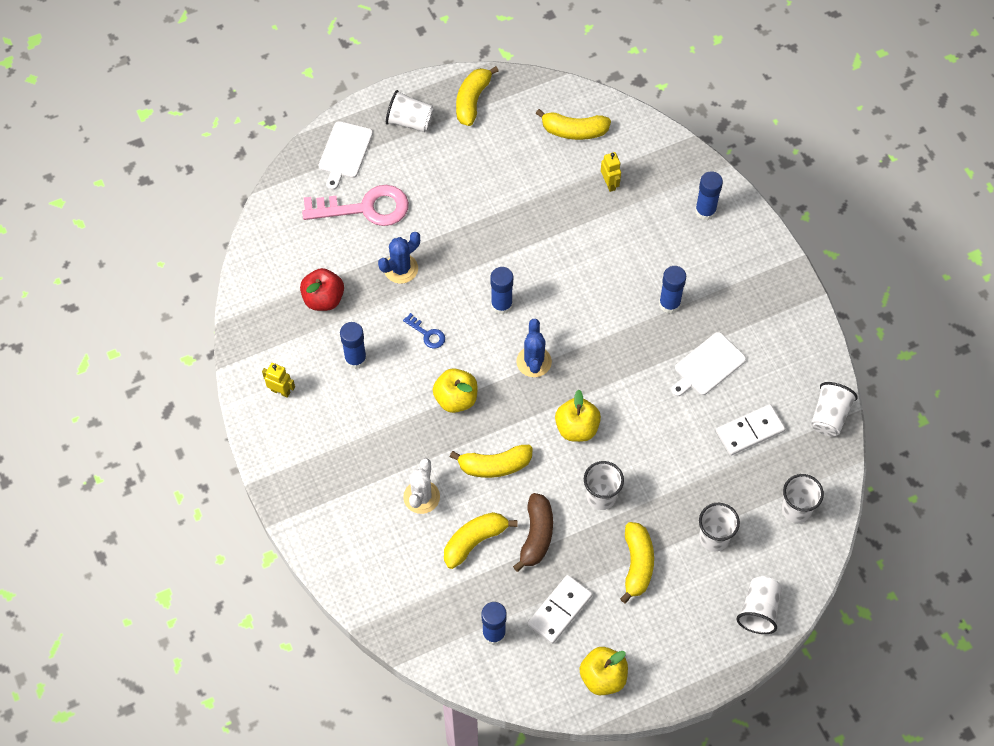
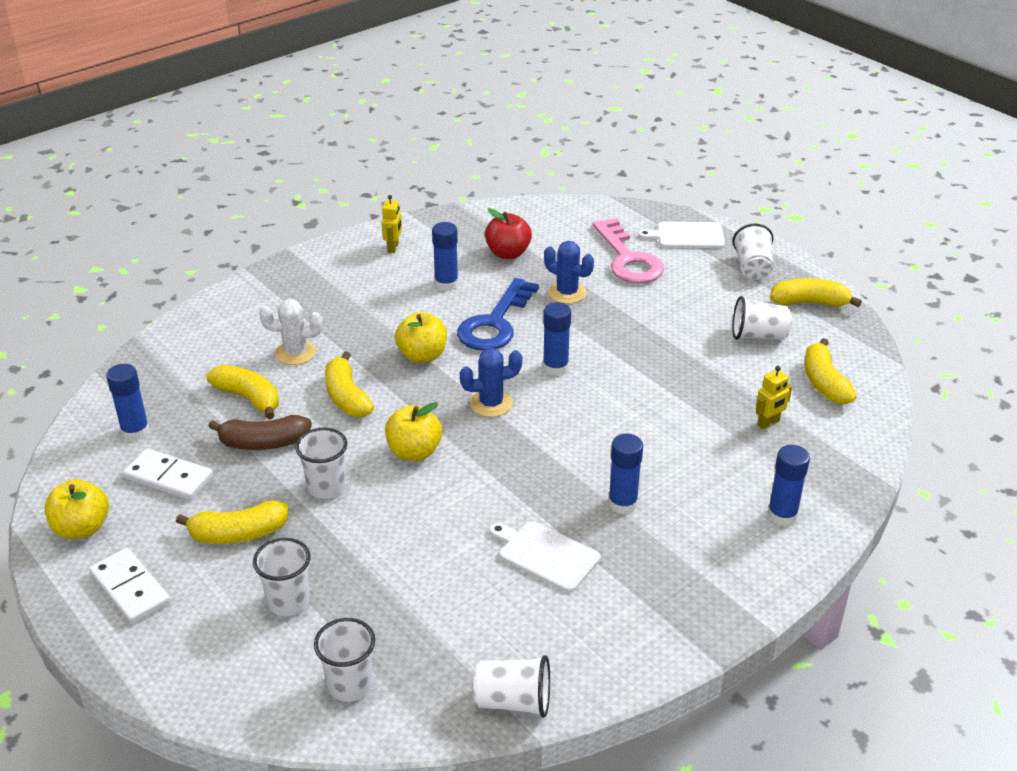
camera: 75 degrees right, 25 degrees down
blue key [403,313,445,349] -> blue key [457,278,539,351], size x2.25
white domino [716,404,785,456] -> white domino moved to [89,548,171,624]
white cup [736,576,782,634] -> white cup moved to [732,296,792,340]

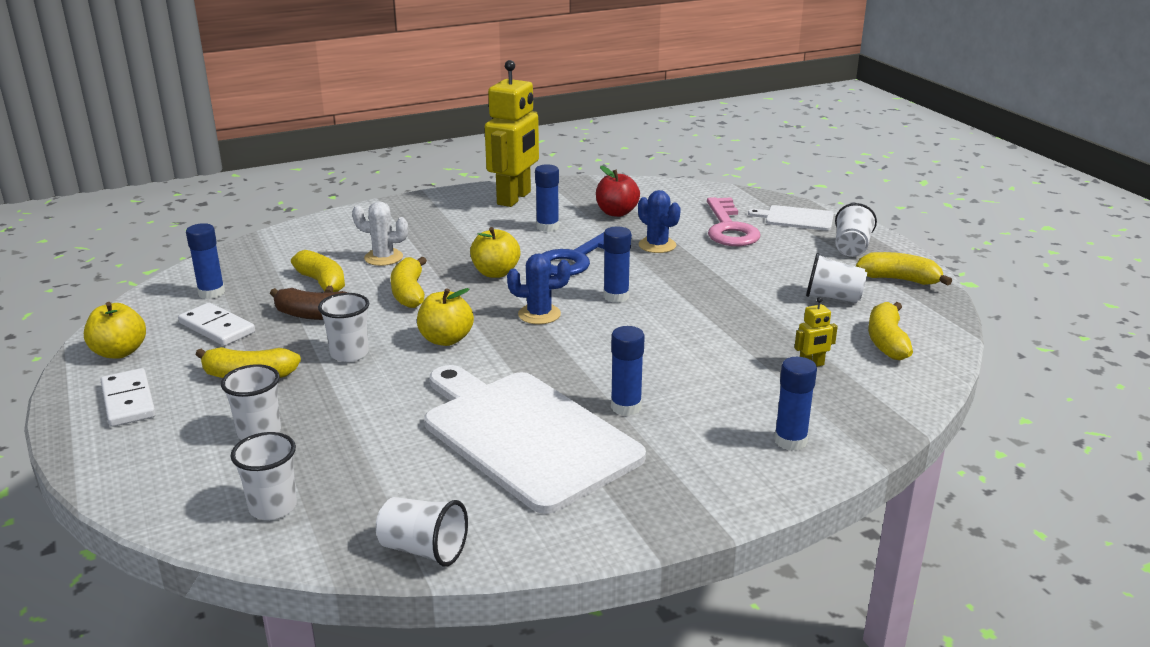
camera: 15 degrees right, 10 degrees down
yellow robot [382,195,402,253] -> yellow robot [485,60,539,207], size x2.46
white cutting board [489,521,601,592] -> white cutting board [424,365,646,514], size x2.19

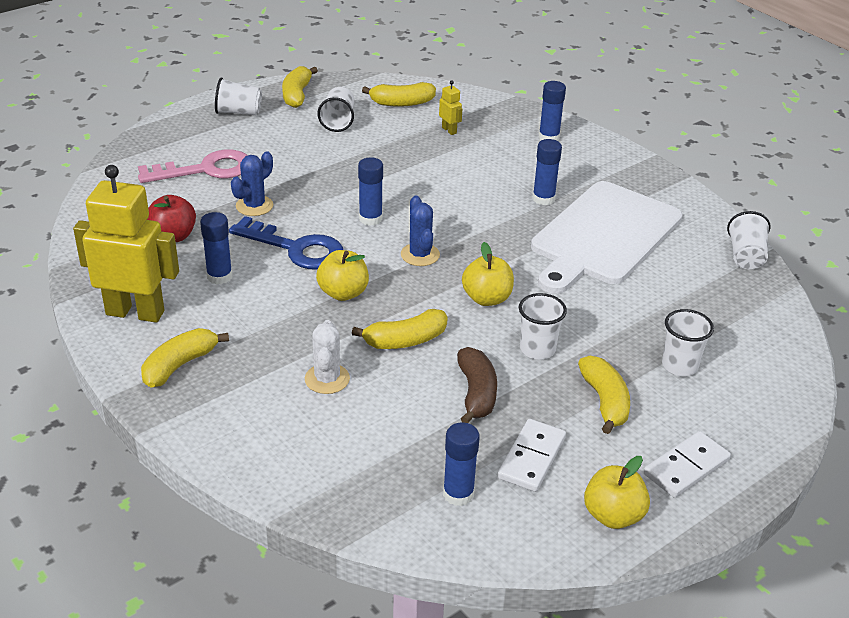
camera: 105 degrees left, 10 degrees up
white cup [230,432,297,520] -> none
yellow banana [291,250,345,293] -> yellow banana moved to [141,328,229,387]
white cutting board [748,205,834,231] -> none

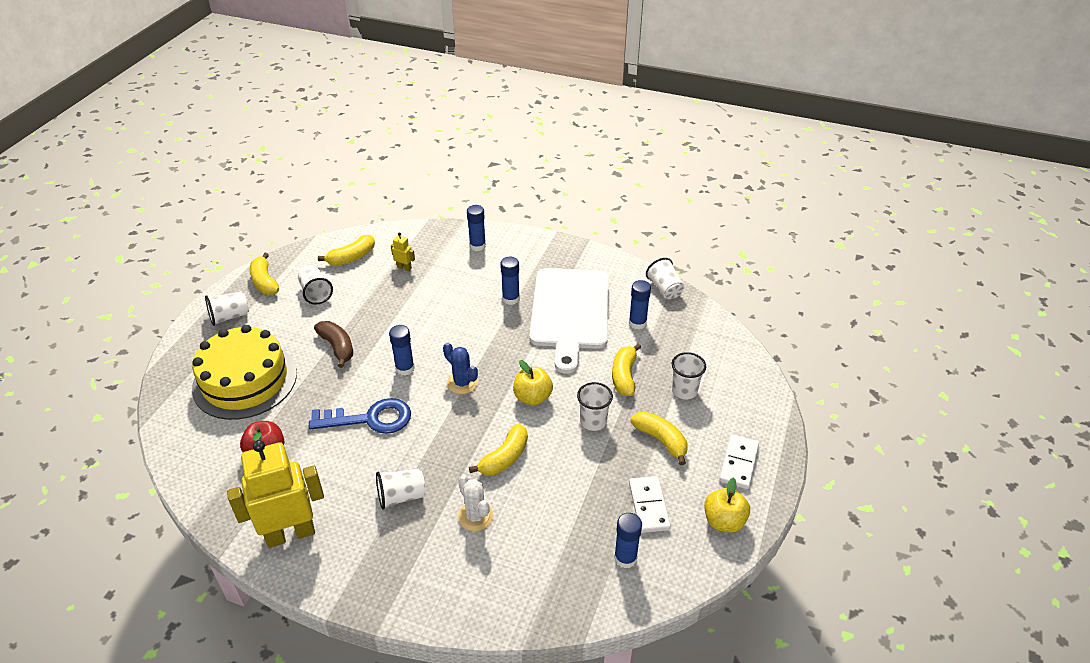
camera: 30 degrees left, 5 degrees up
pink key [138,150,248,183] -> yellow cake [192,325,297,420]
yellow banana [141,328,229,387] -> yellow banana moved to [612,344,641,396]
blue glue stick [200,212,233,285] -> blue glue stick moved to [629,280,651,329]
blue cactus [231,151,273,216] -> none
yellow apple [316,250,369,301] -> none
brown banana [457,347,497,423] -> brown banana moved to [314,321,353,368]
none -> white cup [376,469,426,510]

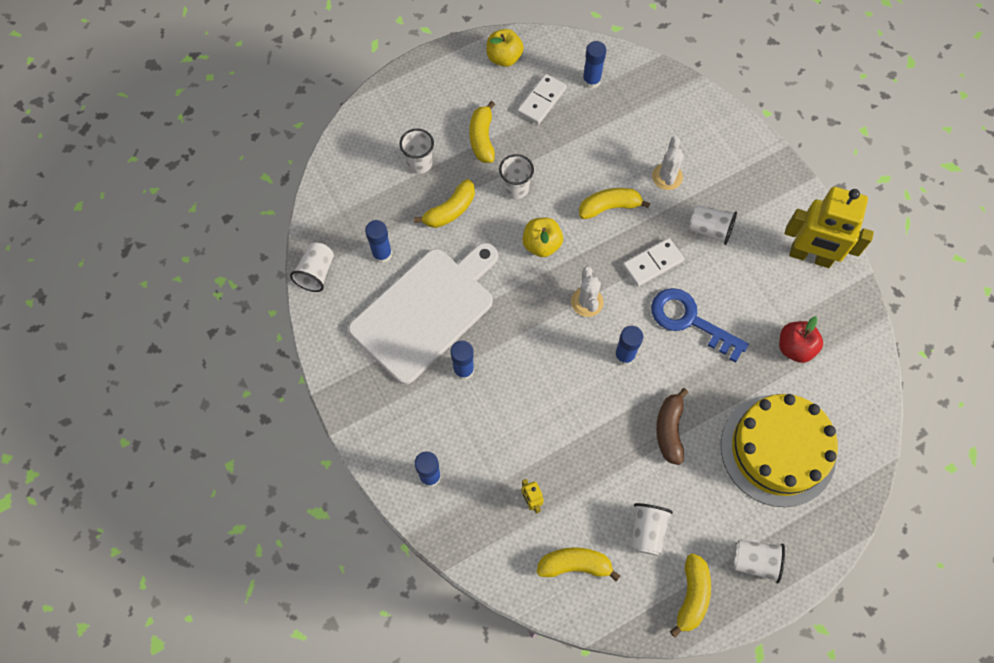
camera: 140 degrees left, 25 degrees up
blue cactus [443,343,478,394] -> white cactus [571,266,604,317]
white domino [719,435,759,489] -> white domino moved to [623,238,684,287]

